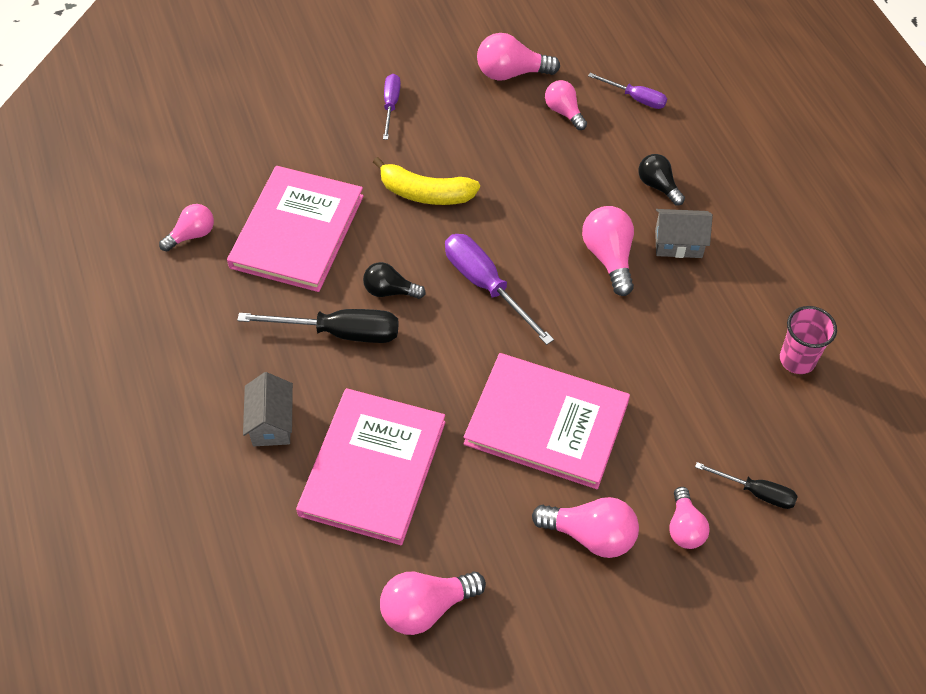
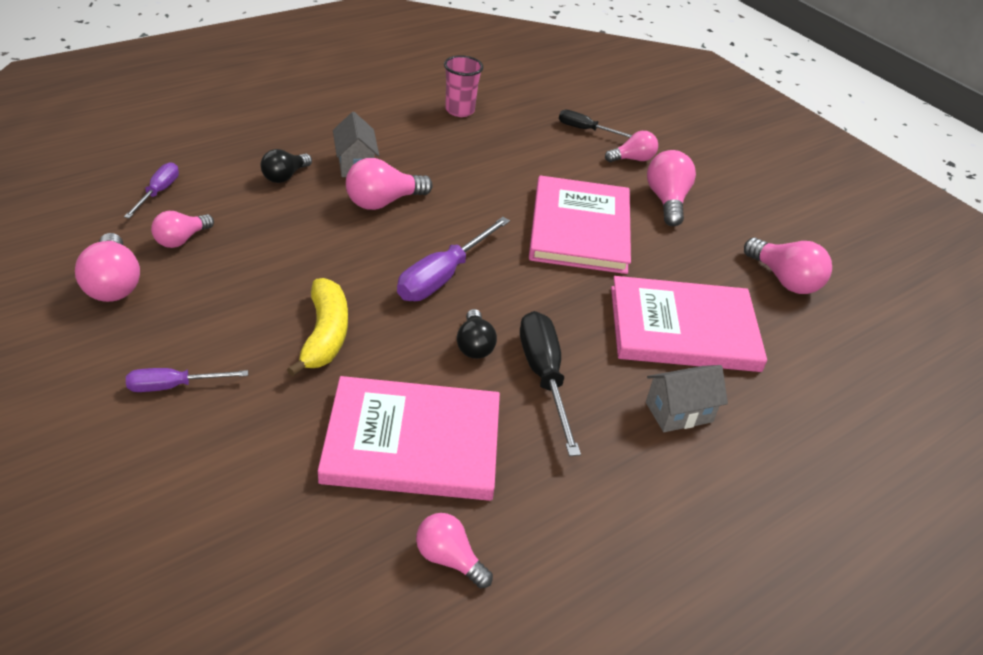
camera: 110 degrees left, 15 degrees down
black screwdriver [695,462,798,509] -> black screwdriver turned 75 degrees counterclockwise [559,110,632,138]

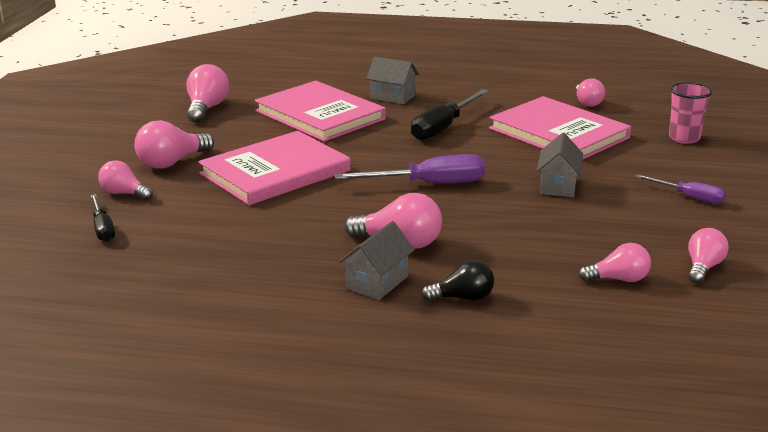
camera: 130 degrees left, 15 degrees down
pink light bulb [75,233,140,302] -> pink light bulb [688,228,729,284], size x0.66
purple screwdriver [124,162,179,218] -> none
yellow banana [287,278,348,376] -> grey house [537,133,583,197]
pink cup [444,55,483,117] -> pink cup moved to [669,82,712,144]
black light bulb [457,309,497,359] -> none

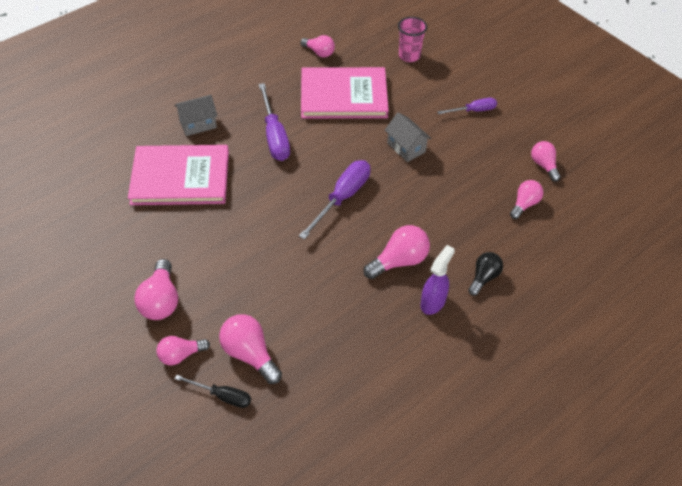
camera: 50 degrees left, 25 degrees up
pink light bulb [186,64,229,123] -> pink light bulb moved to [219,314,282,384]
pink book [198,131,351,205] -> none
grey house [339,221,414,300] -> purple spray bottle [420,245,455,315]
black screwdriver [411,89,489,141] -> purple screwdriver [259,83,290,161]

